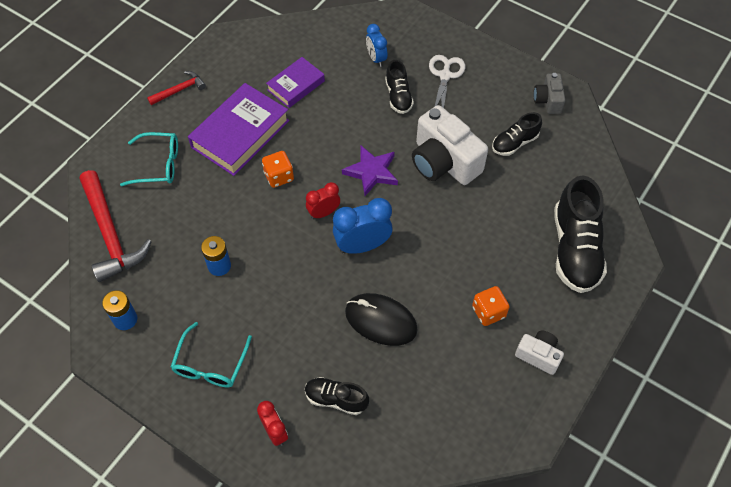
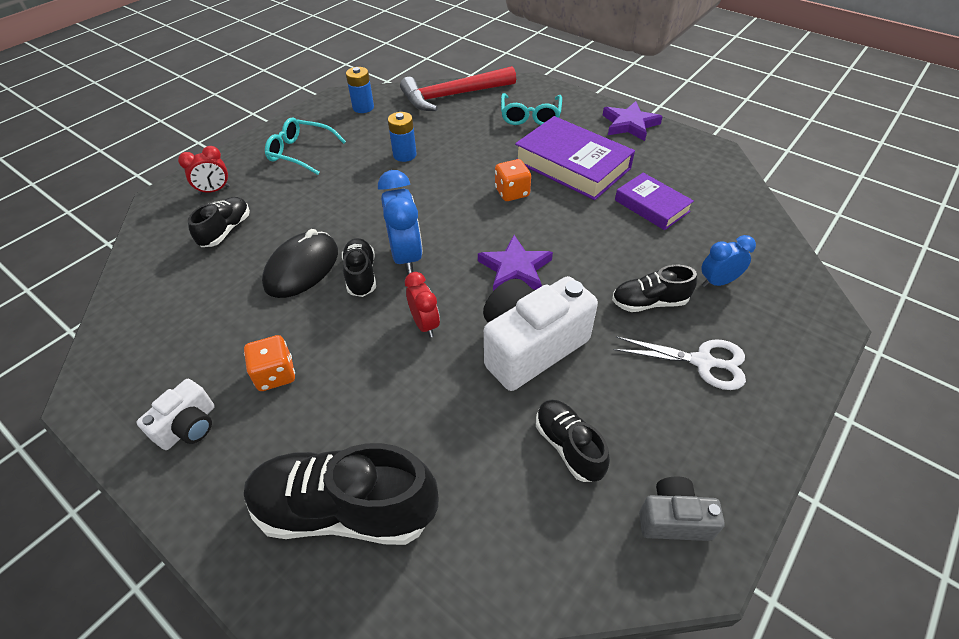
camera: 95 degrees right, 10 degrees down
red hammer [147,71,206,105] -> purple star [603,101,663,141]
red clock [306,182,340,219] -> red clock moved to [405,272,440,338]
none -> black shoe [342,238,376,297]

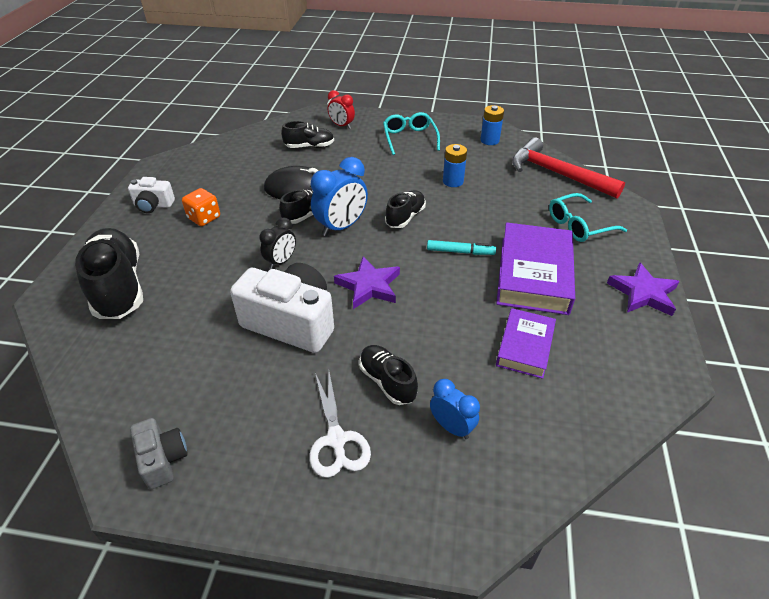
camera: 60 degrees right, 5 degrees down
red clock [405,272,440,338] -> black clock [259,217,296,269]
orange dice [495,159,531,201] -> turquoise marker [427,240,496,255]
black shoe [536,400,610,482] -> black shoe moved to [385,190,426,228]

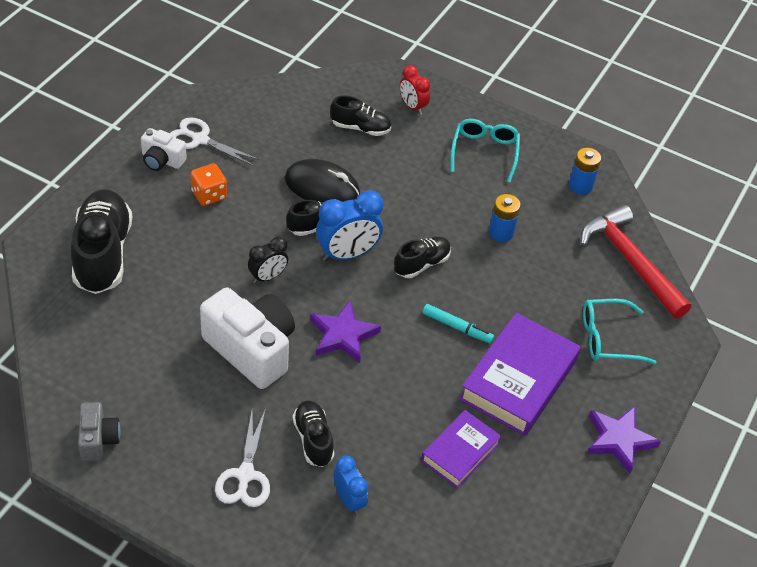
camera: 15 degrees right, 5 degrees up
none -> white scissors [170,117,259,166]

